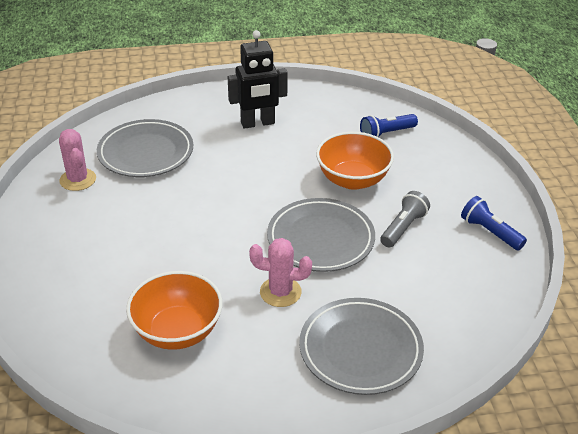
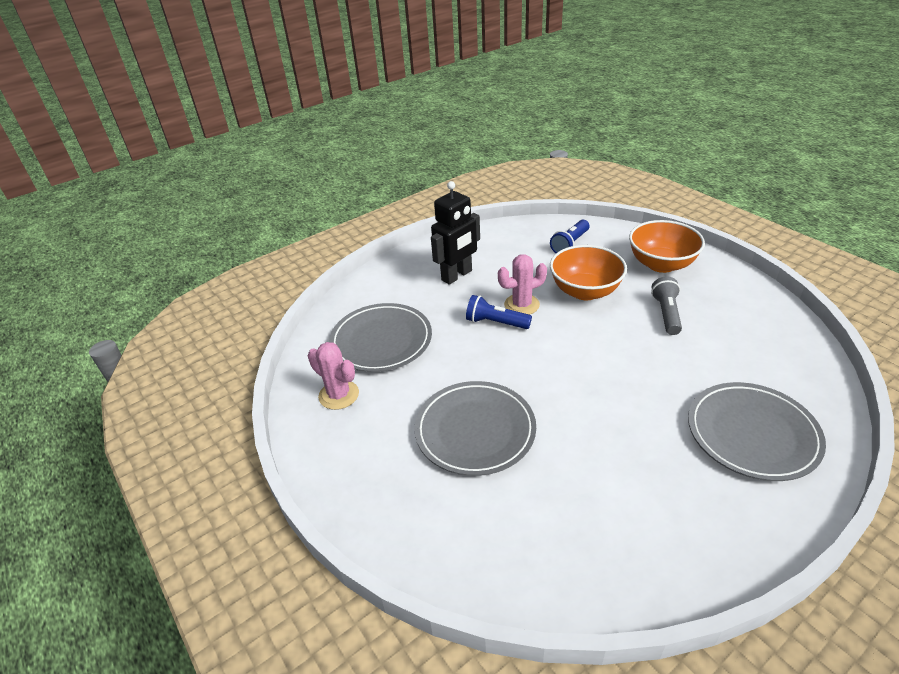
camera: 25 degrees left, 0 degrees up
orange bowl [126,271,223,350] -> orange bowl moved to [629,220,705,273]
pink cactus [249,238,312,307] -> pink cactus moved to [498,254,547,315]
grey plate [267,198,375,272] -> grey plate moved to [414,381,536,476]
blue flashlight [461,196,527,250] -> blue flashlight moved to [466,295,532,329]

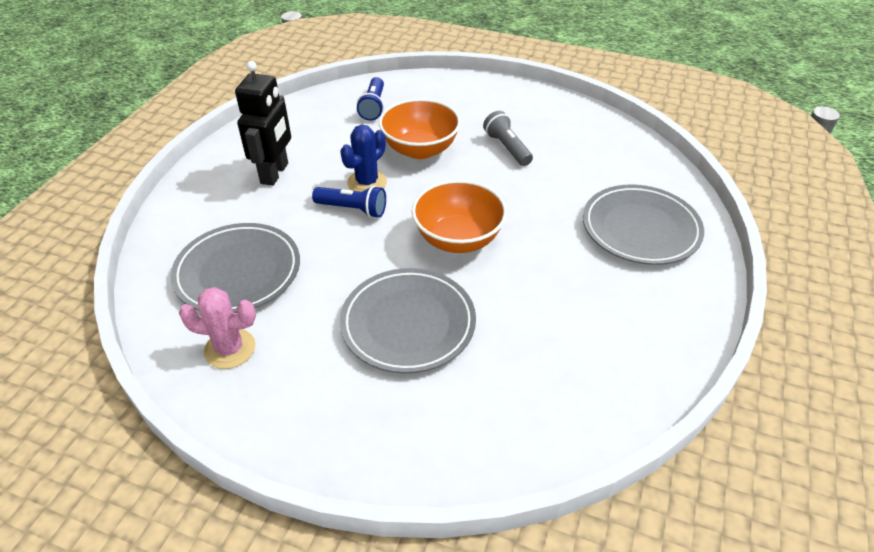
camera: 35 degrees left, 5 degrees up
blue flashlight [466,295,532,329] -> blue flashlight turned 150 degrees counterclockwise [312,186,386,218]
pink cactus [498,254,547,315] -> blue cactus [340,125,387,192]
orange bowl [629,220,705,273] -> orange bowl moved to [412,180,507,253]

